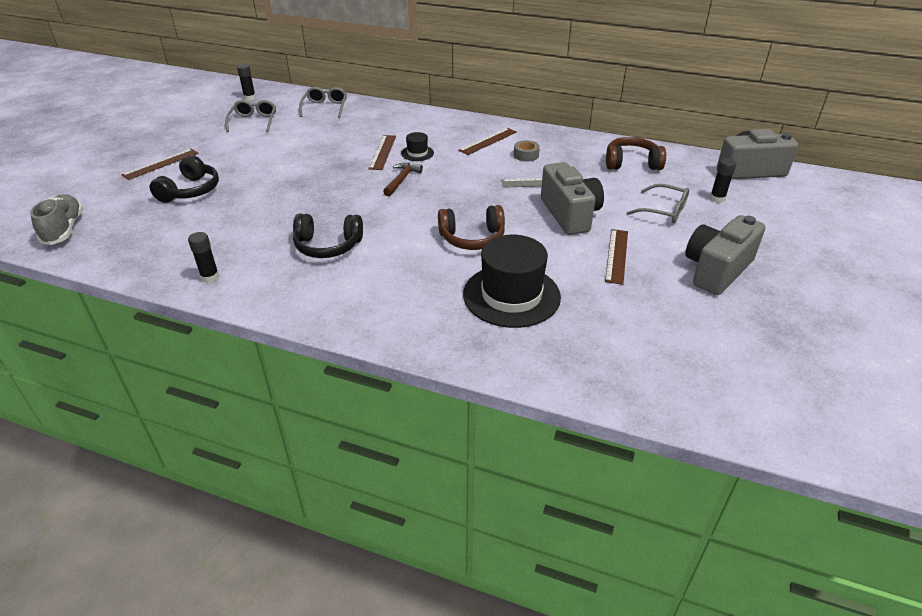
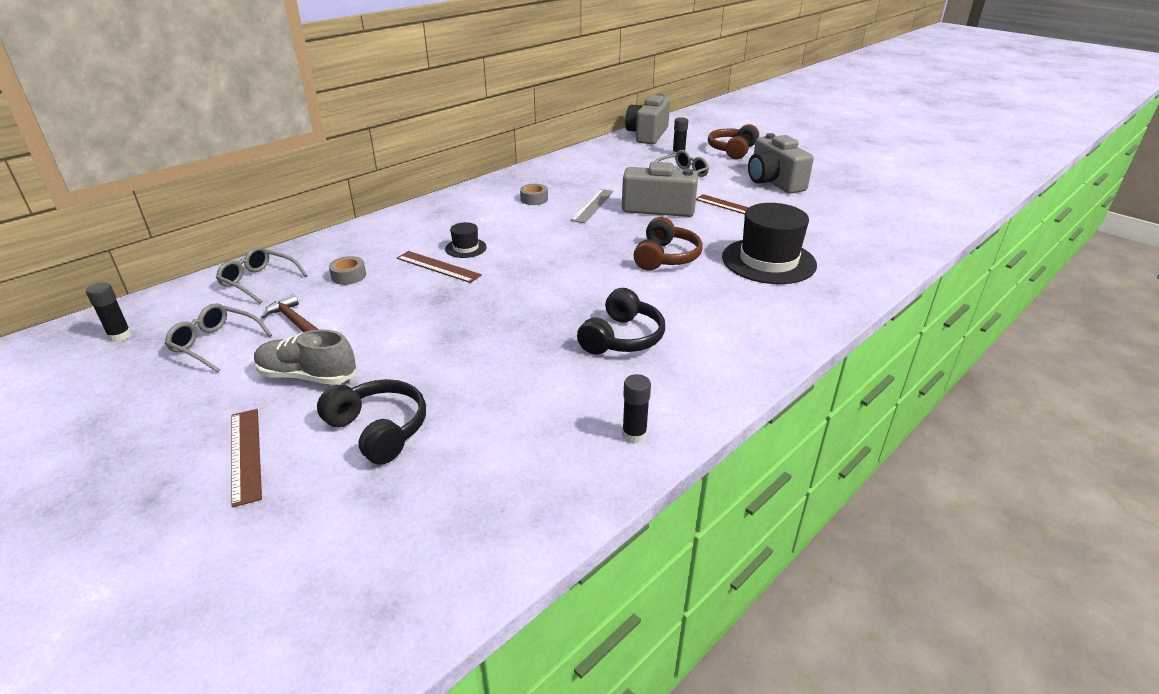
camera: 65 degrees left, 5 degrees down
grey shoe [30,194,83,245] -> grey shoe moved to [254,329,356,385]
brown hammer [383,163,423,196] -> brown hammer moved to [261,294,319,333]
brown ruler [458,128,517,155] -> none
brown headphones [606,137,666,170] -> brown headphones moved to [708,124,759,159]
none -> grey tape [329,256,366,285]

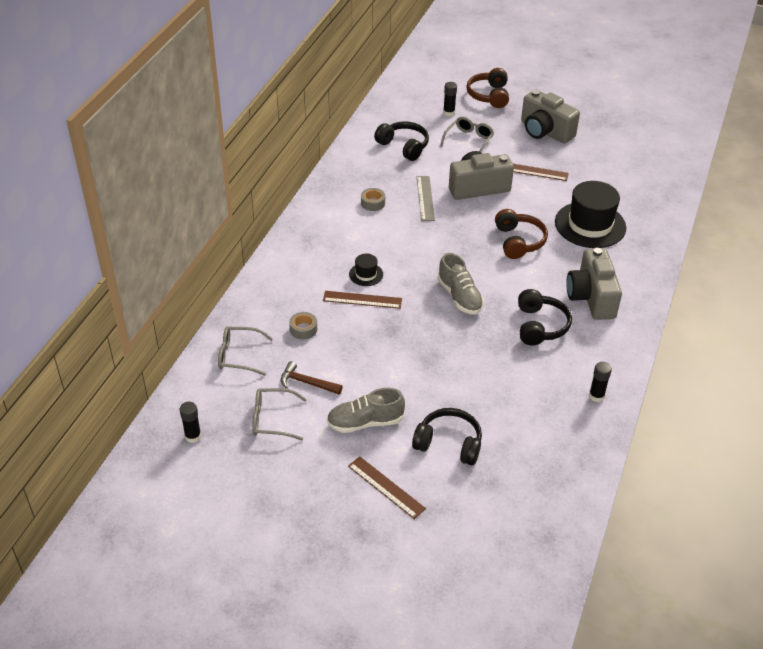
camera: 25 degrees left, 10 degrees up
grey camera [625,94,670,144] -> grey camera moved to [566,248,622,320]
none -> black headphones [374,121,429,161]
none -> grey shoe [437,253,484,314]

